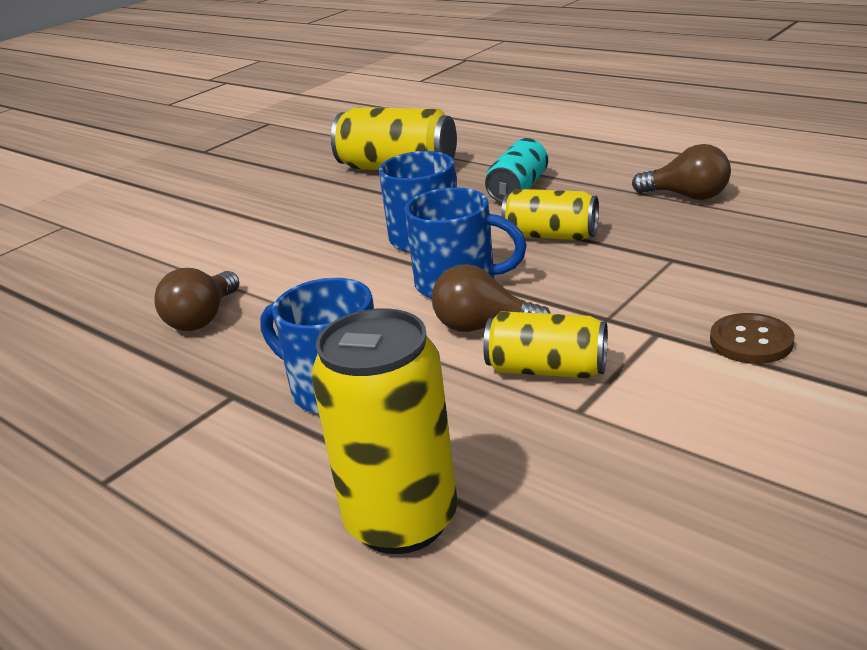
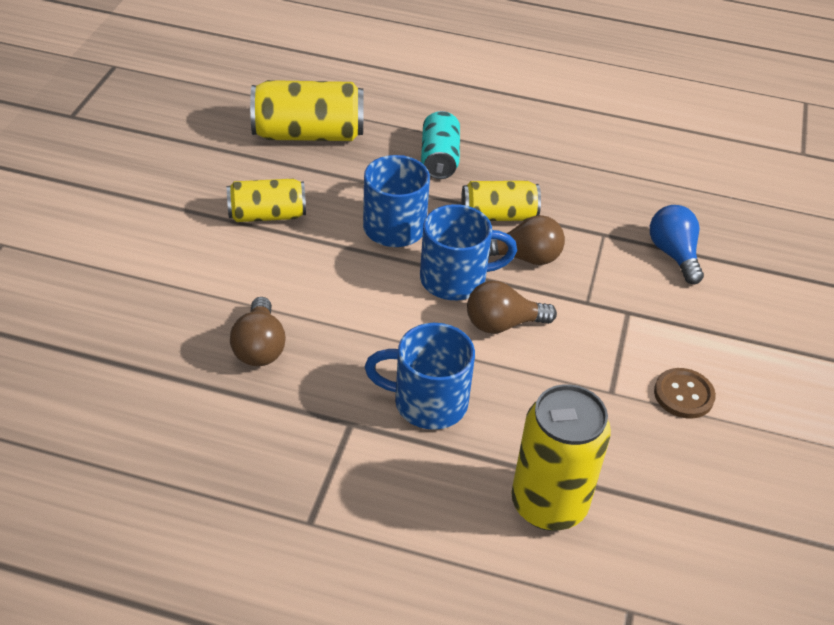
camera: 30 degrees left, 15 degrees up
yellow can [483,311,608,378] -> yellow can moved to [227,179,306,222]
brown light bulb [632,144,731,200] -> brown light bulb moved to [489,215,565,265]
brown button [710,313,795,364] -> brown button moved to [654,368,716,419]
none -> blue light bulb [650,205,704,284]

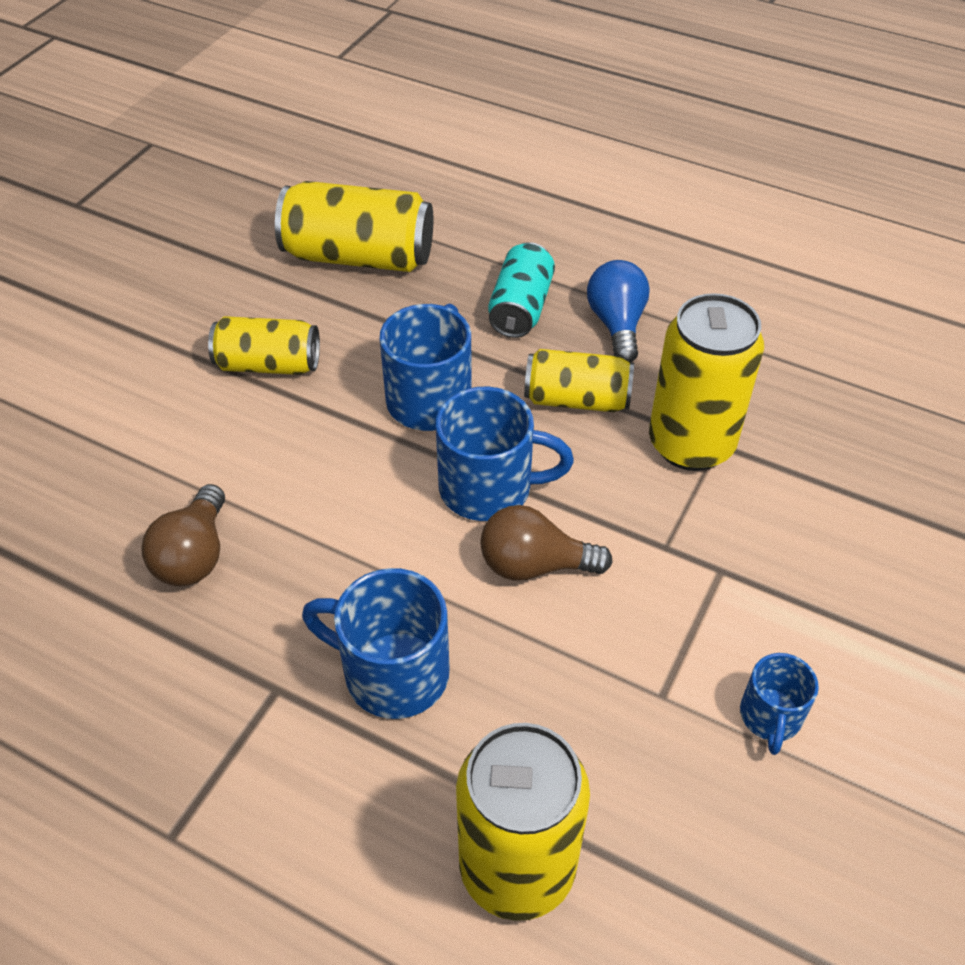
camera: 15 degrees right, 5 degrees up
brown light bulb [489,215,565,265] -> none
blue light bulb [650,205,704,284] -> blue light bulb moved to [587,260,650,363]
brown button [654,368,716,419] -> blue mug [740,653,819,755]
none -> yellow can [649,293,764,471]

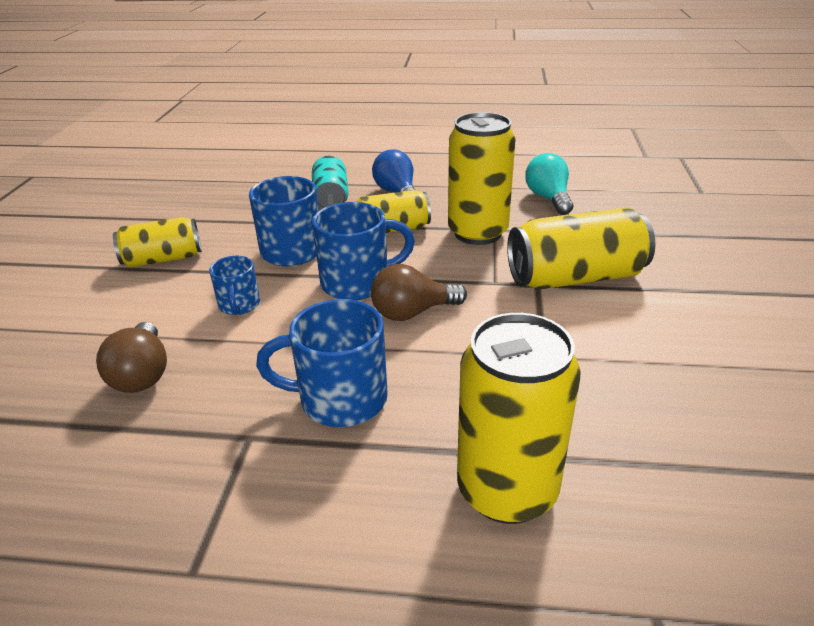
camera: 20 degrees left, 15 degrees down
yellow can [275,181,433,272] -> yellow can moved to [507,207,655,290]
blue mug [740,653,819,755] -> blue mug moved to [209,256,260,315]
none -> turquoise light bulb [525,153,573,215]

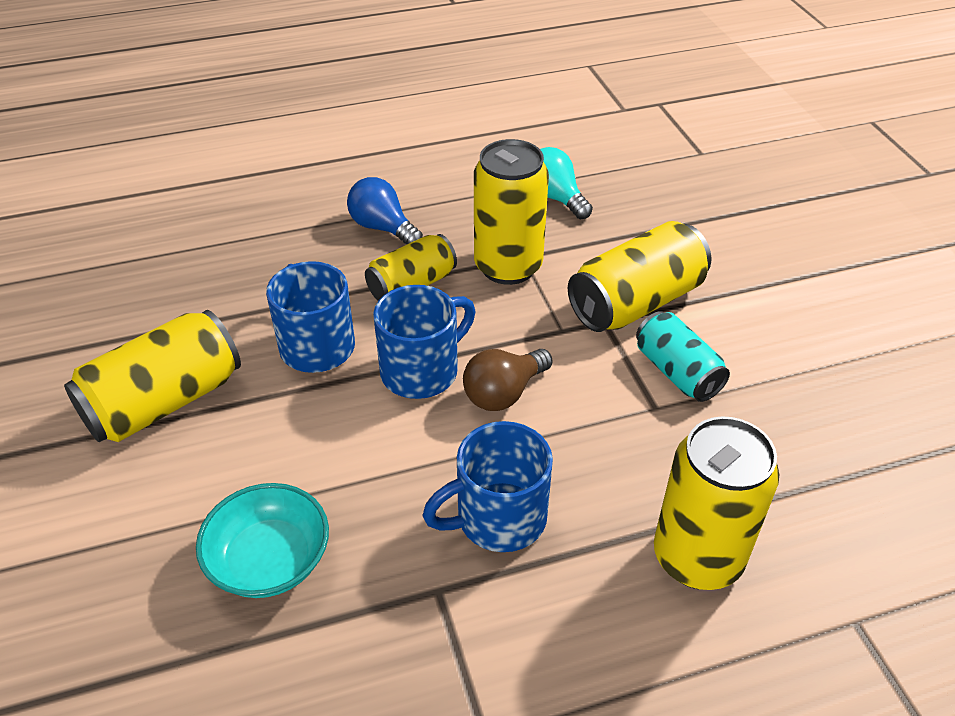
camera: 25 degrees left, 10 degrees up
brown light bulb [96,322,167,393] -> turquoise bowl [196,483,329,598]
yellow can [113,217,202,268] -> yellow can [64,310,241,442], size x1.56
blue mug [209,256,260,315] -> none
turquoise can [312,156,349,209] -> turquoise can moved to [636,311,730,402]

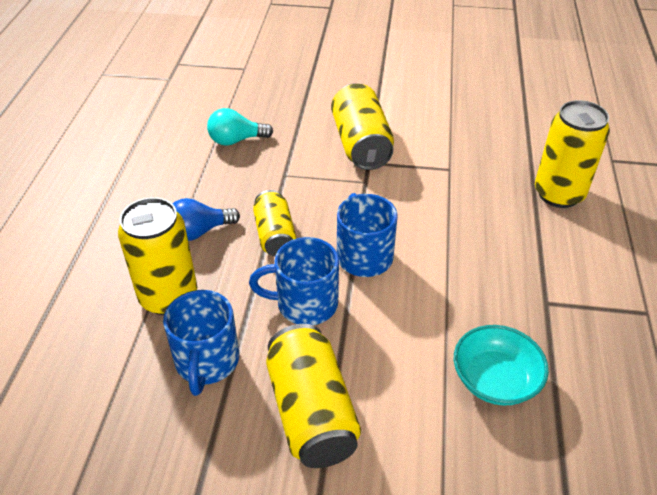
camera: 65 degrees left, 0 degrees up
blue mug [422,421,553,552] -> blue mug moved to [163,290,239,396]
brown light bulb [463,349,553,411] -> none
yellow can [474,139,549,285] -> yellow can moved to [118,197,197,315]
turquoise can [636,311,730,402] -> none

